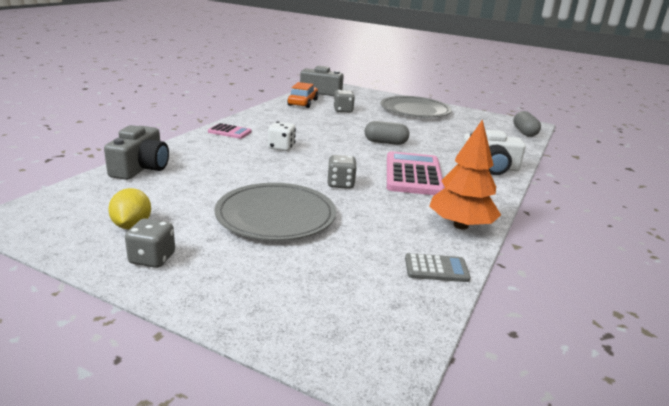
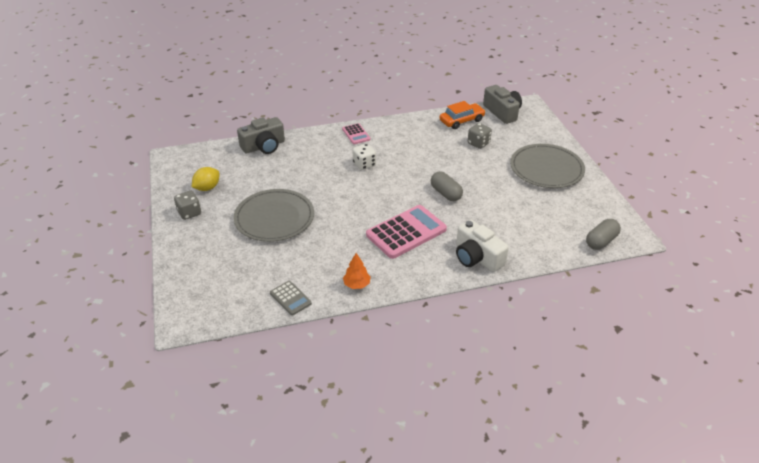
camera: 50 degrees right, 15 degrees up
grey dice [327,155,357,189] -> none
orange tree [429,119,501,229] -> orange tree [343,253,371,289], size x0.53

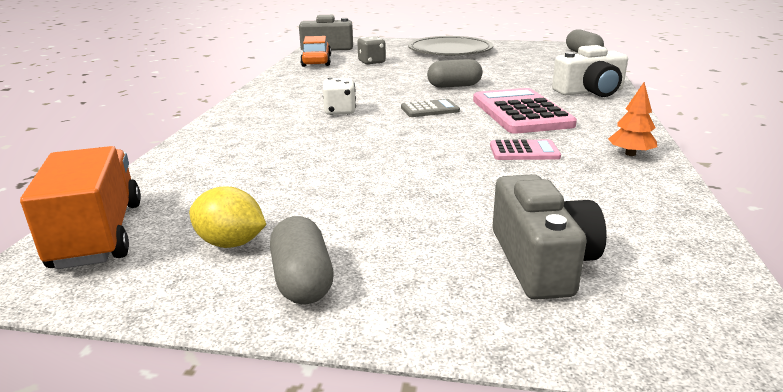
camera: 65 degrees left, 15 degrees down
grey dice [174,191,201,220] -> grey capsule [270,216,334,304]
yellow lemon [192,167,220,191] -> yellow lemon turned 45 degrees counterclockwise [189,187,266,248]
grey plate [234,189,314,242] -> none
grey camera [237,117,285,154] -> grey camera moved to [492,175,607,300]
grey calculator [270,281,312,316] -> grey calculator moved to [401,99,460,117]
pink calculator [342,123,370,144] -> pink calculator moved to [490,140,561,160]
none -> orange truck [20,146,141,269]

